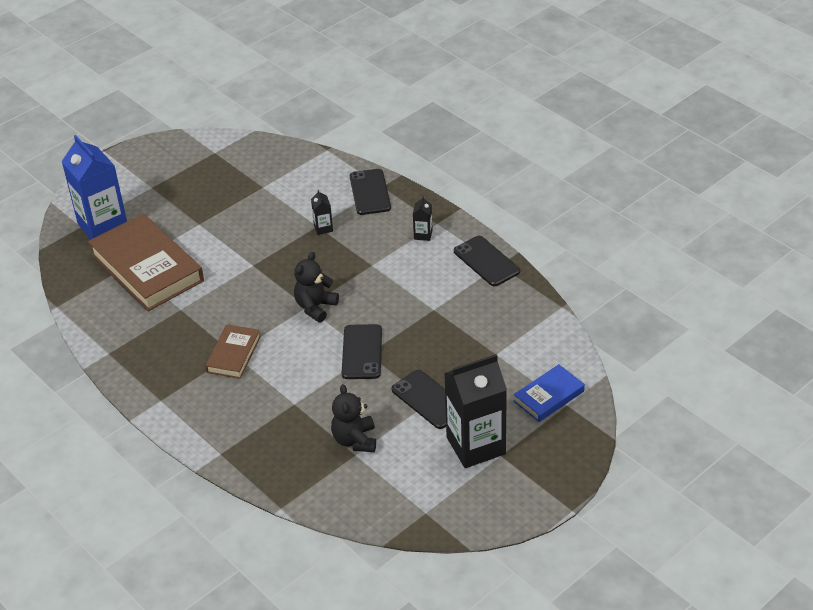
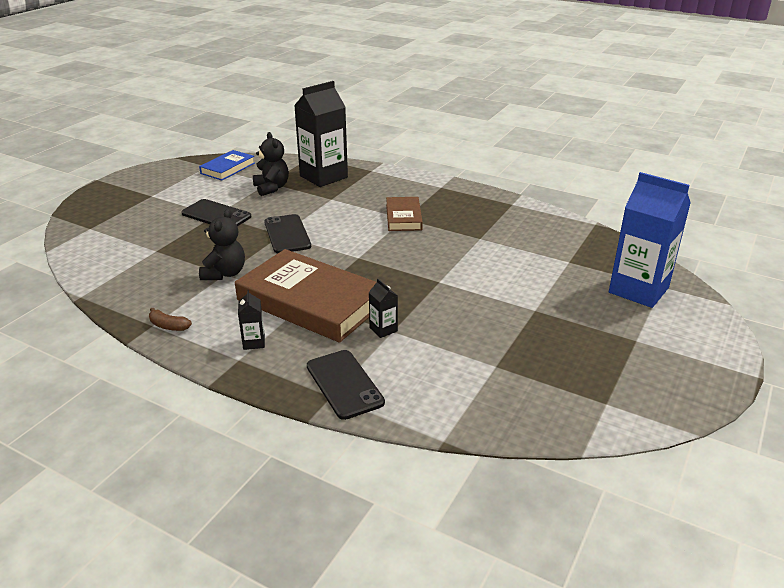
camera: 160 degrees right, 10 degrees down
brown book [88,214,204,311] -> brown book moved to [235,249,376,343]
black teddy bear [294,252,339,322] -> black teddy bear moved to [199,209,245,280]
black carton [444,354,507,468] -> black carton moved to [294,81,348,187]
black phone [454,236,520,286] -> brown banana [149,308,192,331]
blue book [514,364,585,422] -> blue book moved to [199,150,255,180]

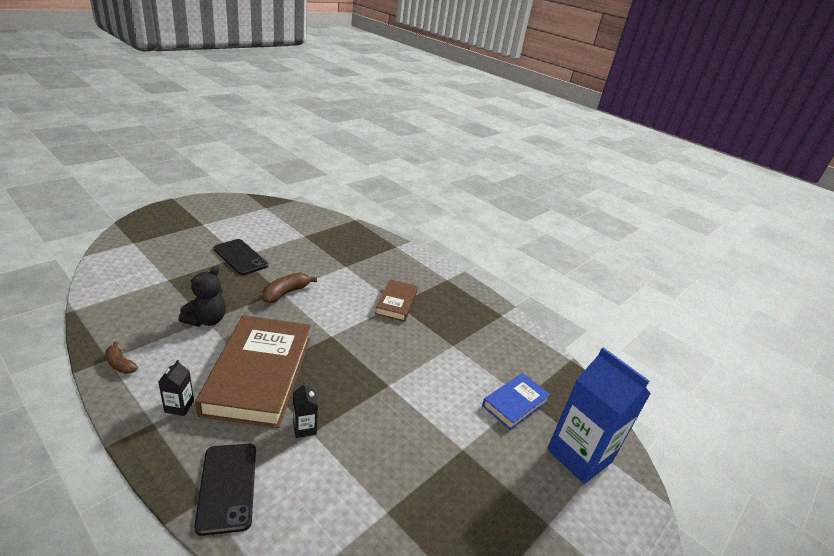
camera: 10 degrees right, 0 degrees up
blue book [199,150,255,180] -> blue book moved to [482,373,551,430]
brown book [235,249,376,343] -> brown book turned 45 degrees clockwise [195,315,311,428]
black teddy bear [253,132,289,196] -> none
black phone [264,214,311,253] -> brown banana [262,272,317,303]
black carton [294,81,348,187] -> none

